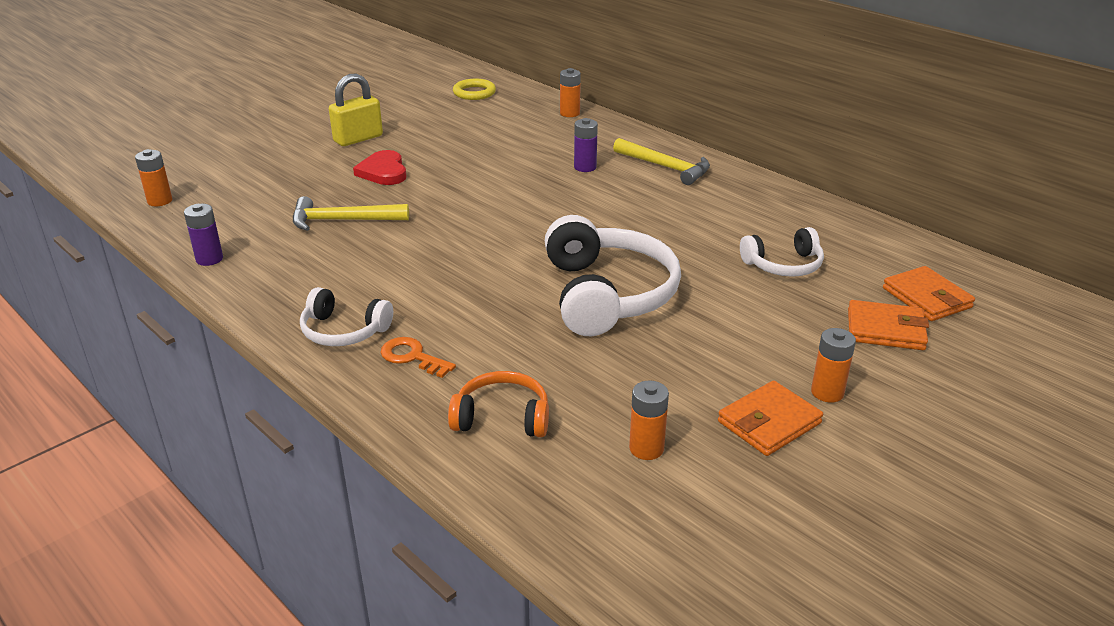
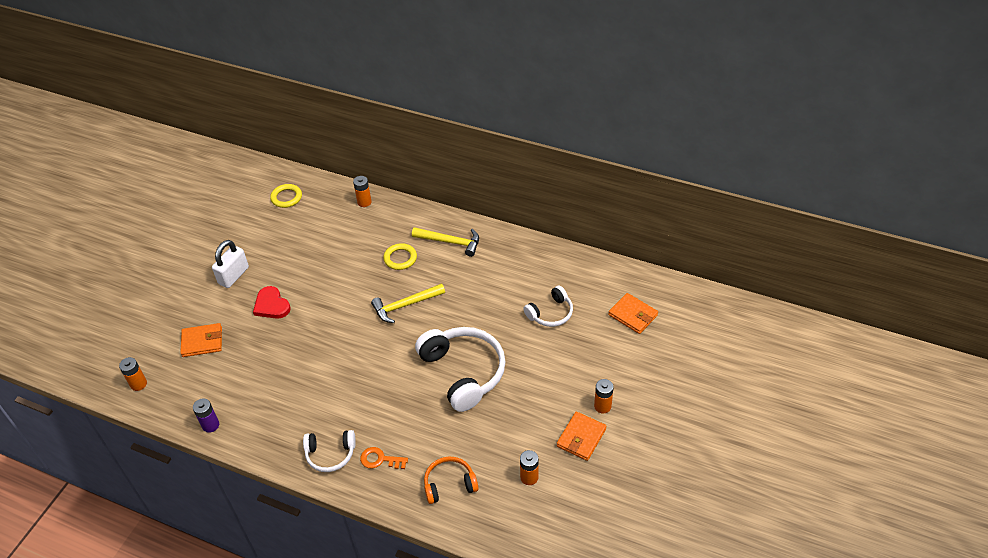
camera: 20 degrees left, 15 degrees up
yellow hammer [293,196,409,231] -> yellow hammer moved to [371,284,445,323]
yellow padlock [329,74,383,146] -> white padlock [212,240,249,288]
purple battery [574,118,598,172] -> yellow ring [383,243,417,270]
orange wallet [848,300,929,350] -> orange wallet moved to [180,323,222,357]

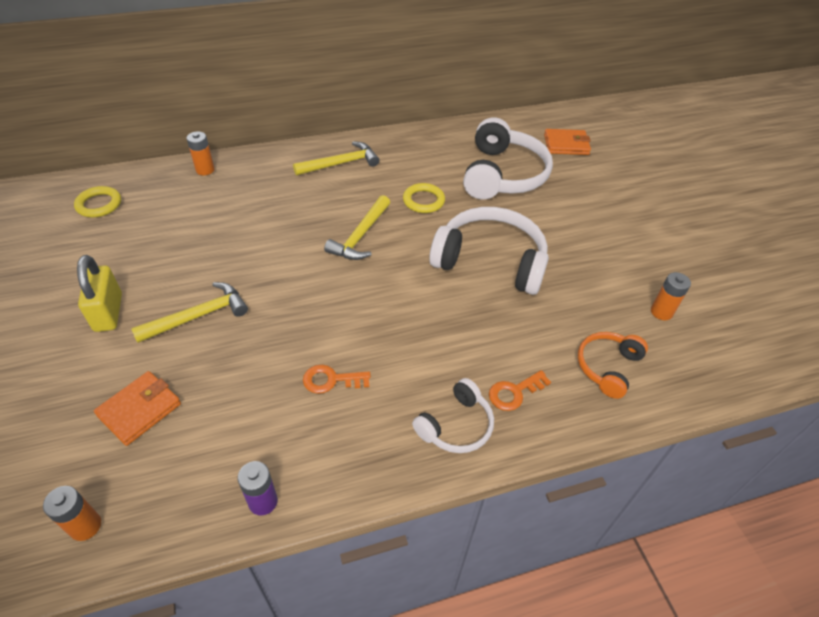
camera: 45 degrees left, 0 degrees up
white padlock [212,240,249,288] -> yellow padlock [77,255,122,332]
red heart [253,286,291,319] -> yellow hammer [131,282,248,343]
yellow ring [383,243,417,270] -> yellow ring moved to [403,183,445,213]
white headphones [524,286,573,327] -> white headphones [463,117,553,200], size x1.84
orange wallet [557,412,607,461] -> none
orange battery [594,379,614,414] -> none
none -> orange key [303,365,371,394]

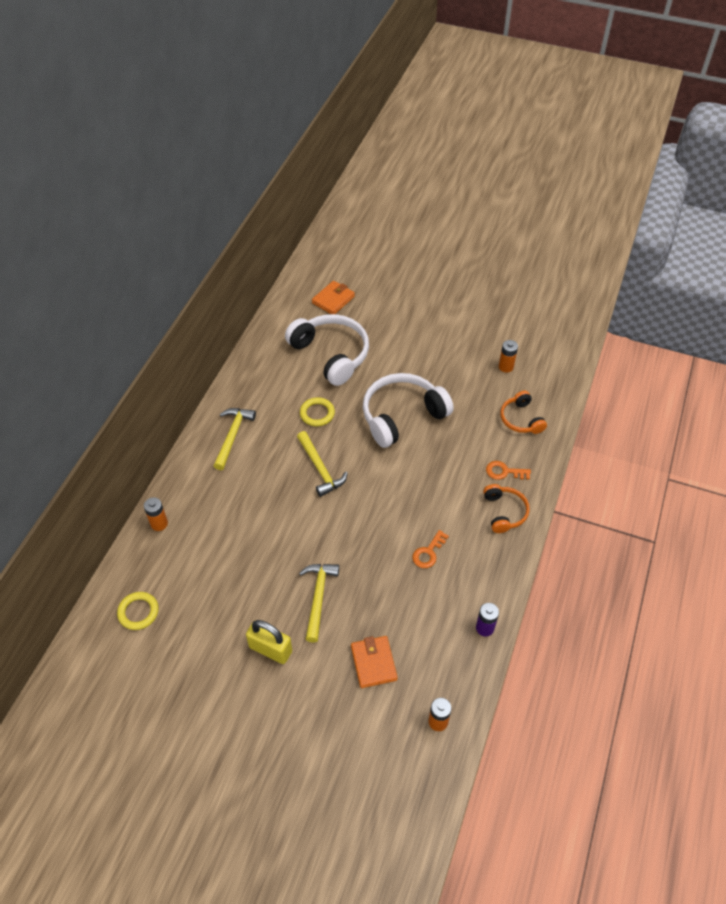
camera: 50 degrees left, 5 degrees up
white headphones [412,378,494,453] -> orange headphones [483,484,530,533]
orange key [489,370,551,411] -> orange key turned 90 degrees clockwise [486,461,531,480]

